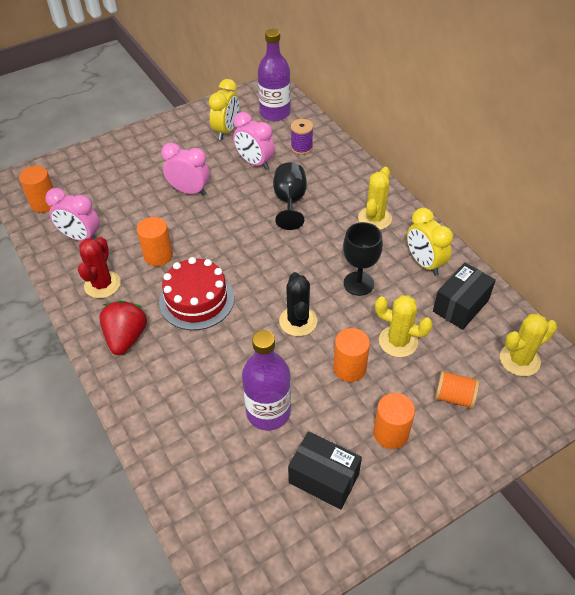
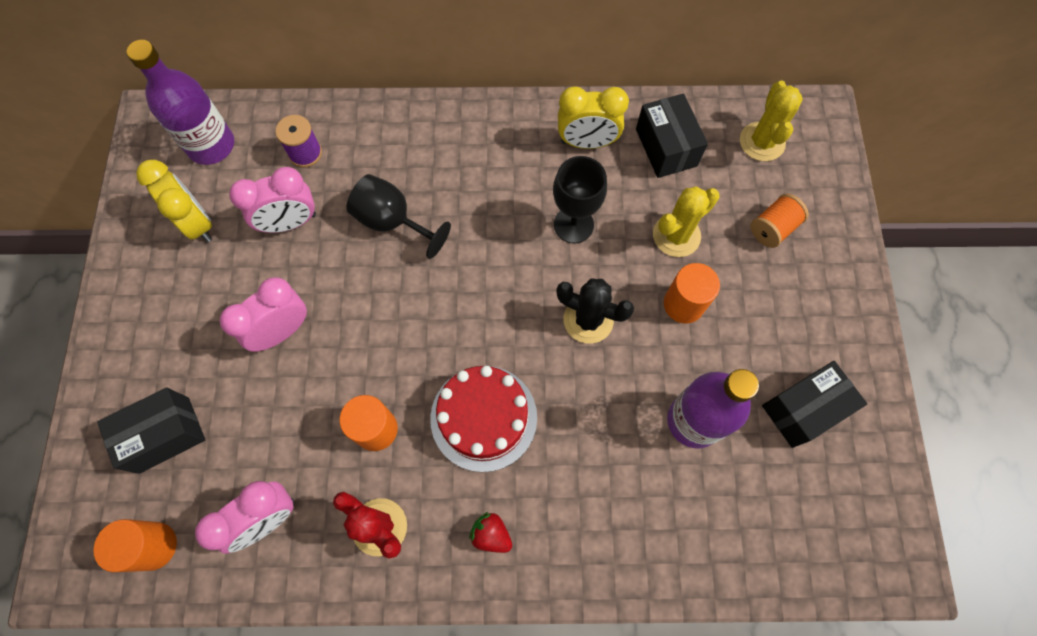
camera: 60 degrees left, 20 degrees up
red strawberry [99,300,147,355] -> red strawberry [469,512,512,553], size x0.56
yellow cactus [358,167,392,230] -> none
orange cylinder [373,393,415,449] -> none
none -> black box [97,387,205,474]

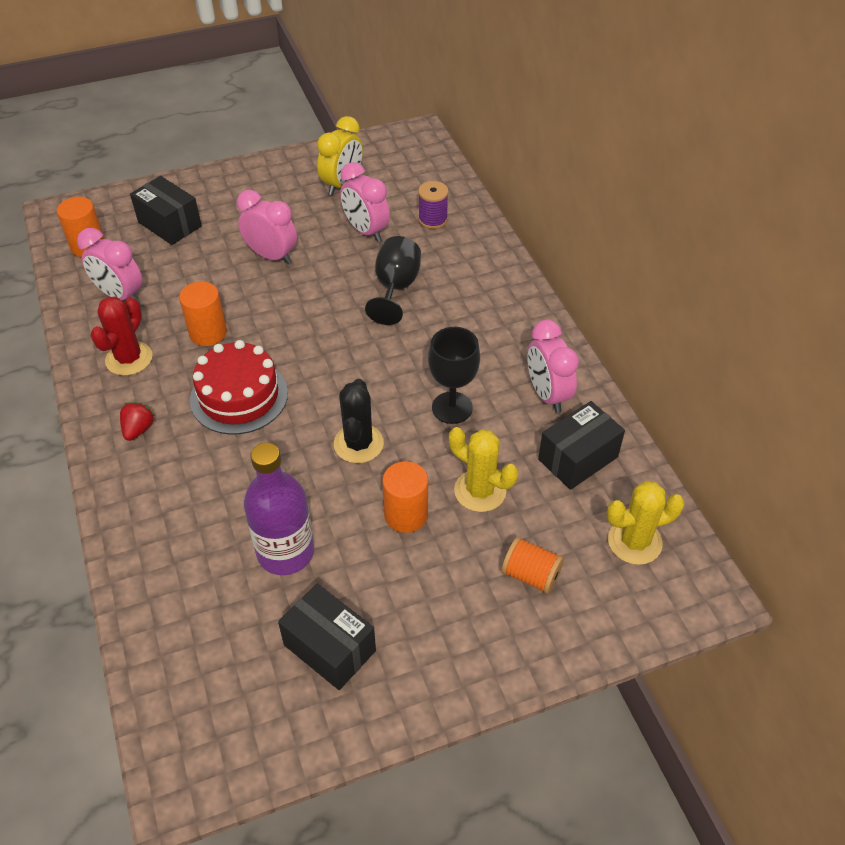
camera: 70 degrees right, 20 degrees down
purple bottle [127,40,234,165] -> none
yellow clock [558,87,629,149] -> pink clock [527,320,579,413]

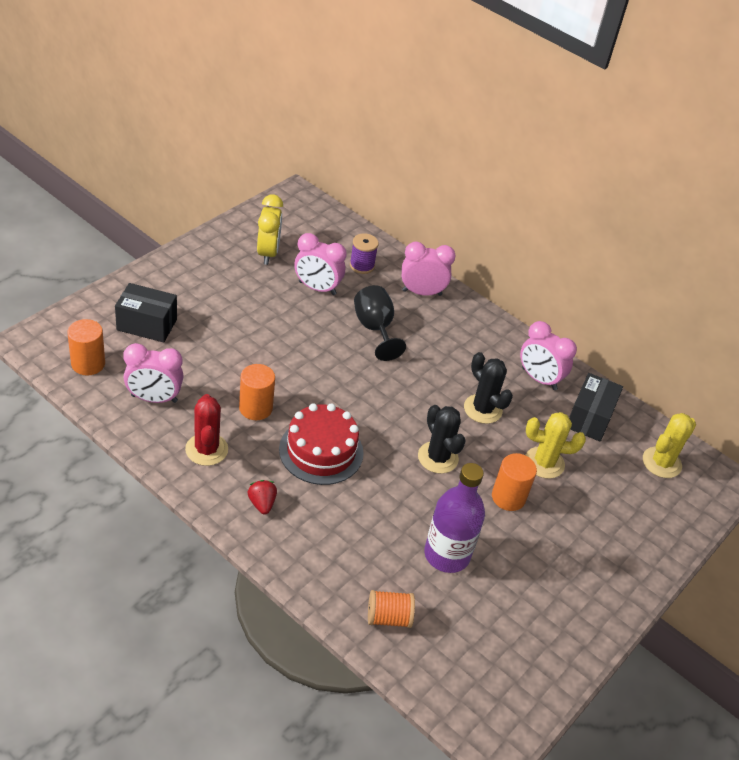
camera: 35 degrees left, 5 degrees down
pink clock [237,190,297,264] -> pink clock moved to [402,241,456,296]
black box [278,584,376,690] -> none
black goblet [428,327,480,424] -> black cactus [464,352,513,424]
orange spool [502,537,564,594] -> orange spool moved to [368,590,415,628]

